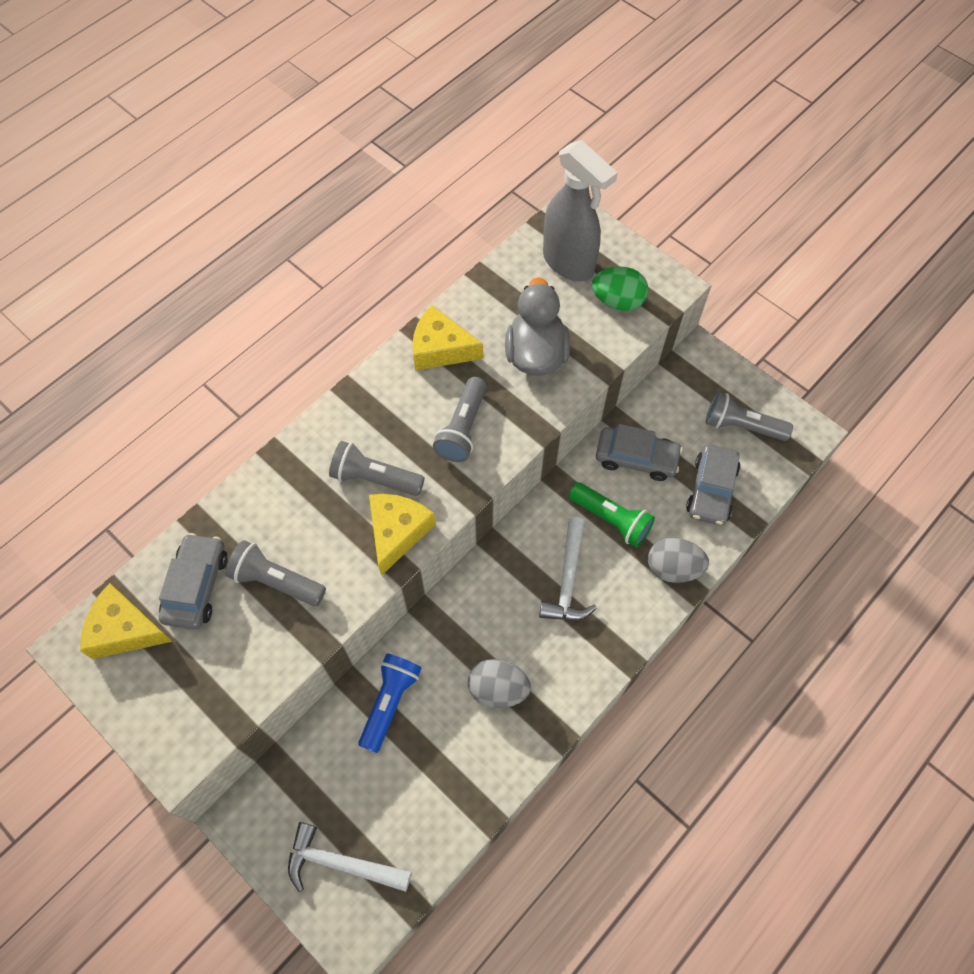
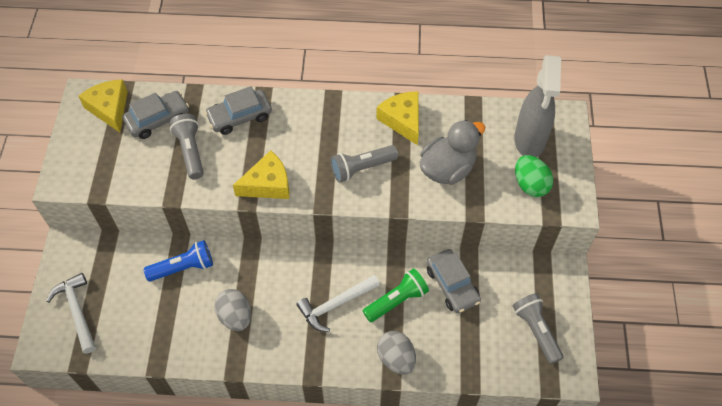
camera: 50 degrees right, 5 degrees down
grey flashlight [329,441,425,496] -> none
green flashlight [569,482,655,548] -> green flashlight turned 120 degrees counterclockwise [363,268,429,322]
grey car [686,444,740,525] -> grey car moved to [205,86,272,135]

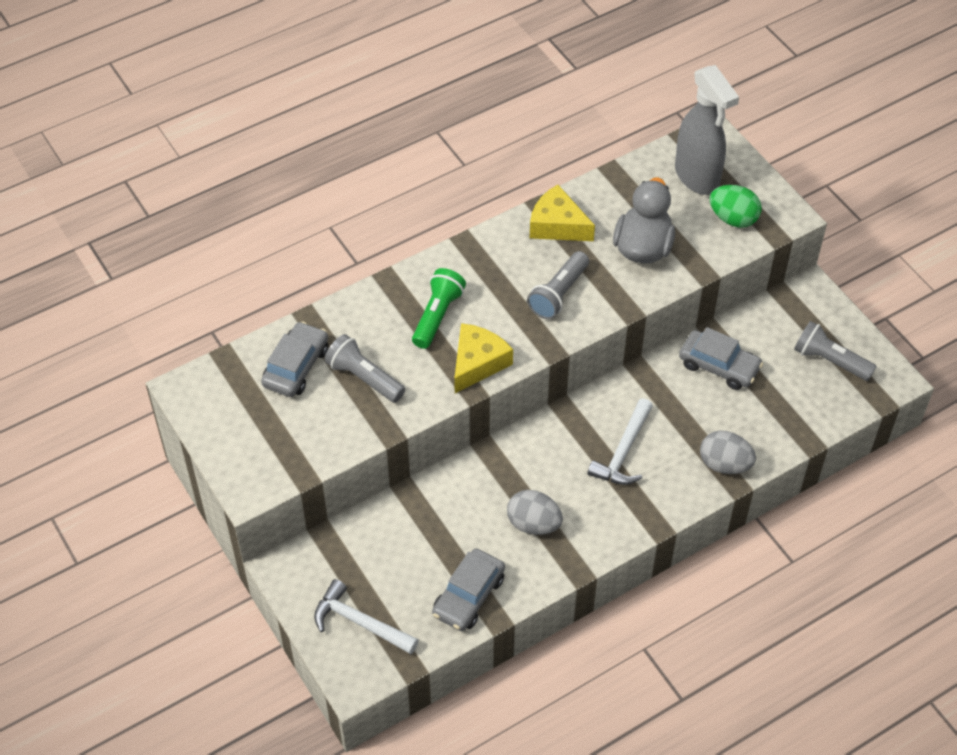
camera: 35 degrees left, 5 degrees down
yellow cheese [79,80,128,132] -> none
blue flashlight [144,240,213,282] -> none
grey car [205,86,272,135] -> grey car moved to [432,549,505,631]
green flashlight [363,268,429,322] -> green flashlight moved to [412,268,466,349]

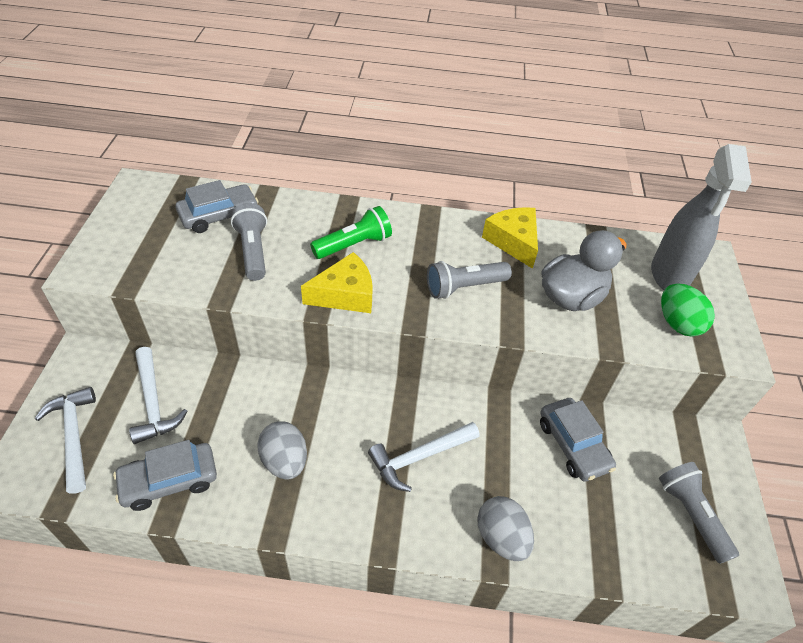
camera: 35 degrees right, 5 degrees down
none -> white hammer [129,347,188,444]

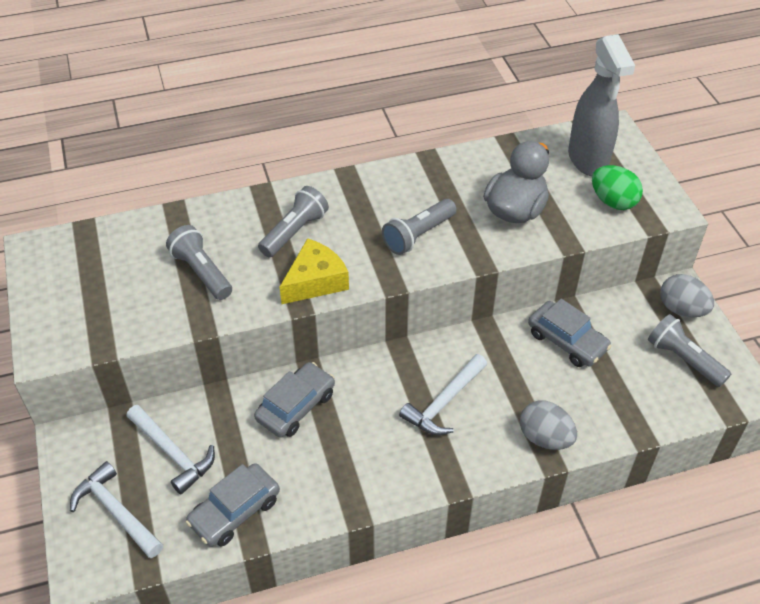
camera: 20 degrees left, 0 degrees up
grey car [176,180,259,233] -> grey car moved to [254,362,335,437]
grey egg [257,421,307,480] -> grey egg moved to [660,274,714,317]
green flashlight [310,206,392,259] -> grey flashlight [258,186,329,257]
yellow cheese [482,207,538,269] -> none

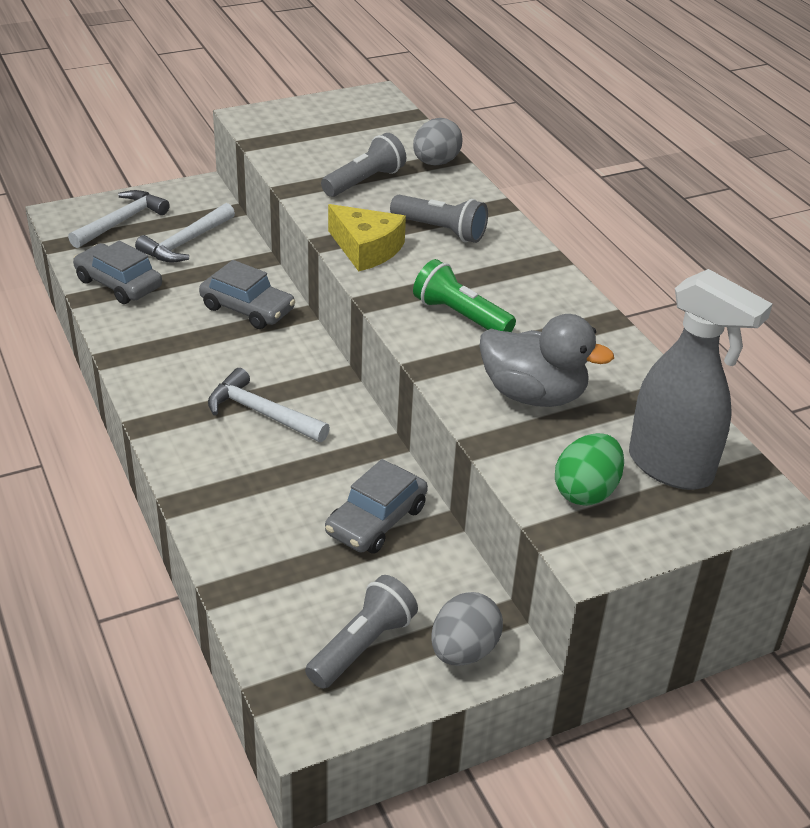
camera: 80 degrees right, 10 degrees down
grey flashlight [382,199,457,255] -> green flashlight [413,259,516,332]
grey egg [520,400,577,450] -> grey egg moved to [413,118,463,165]
grey spray bottle [568,34,635,176] -> grey spray bottle turned 120 degrees counterclockwise [629,269,773,490]

